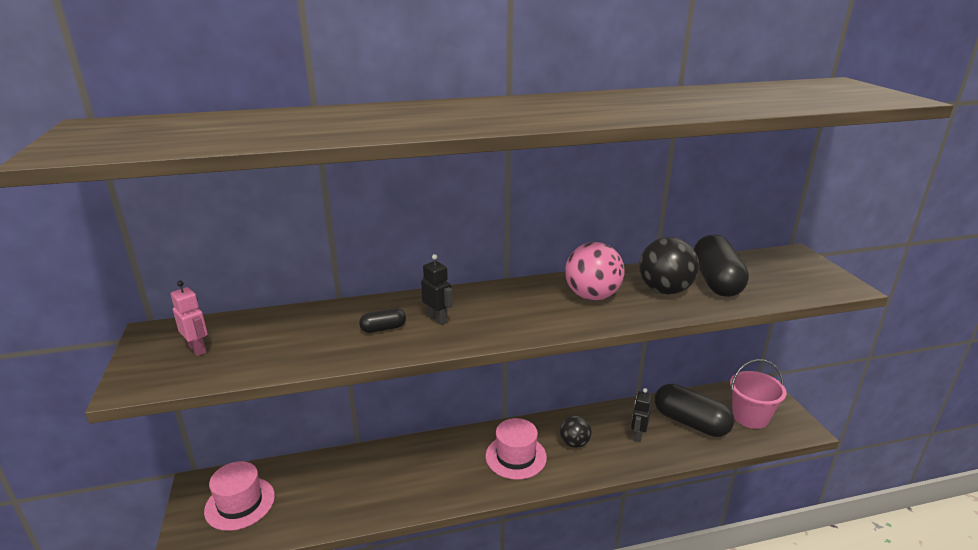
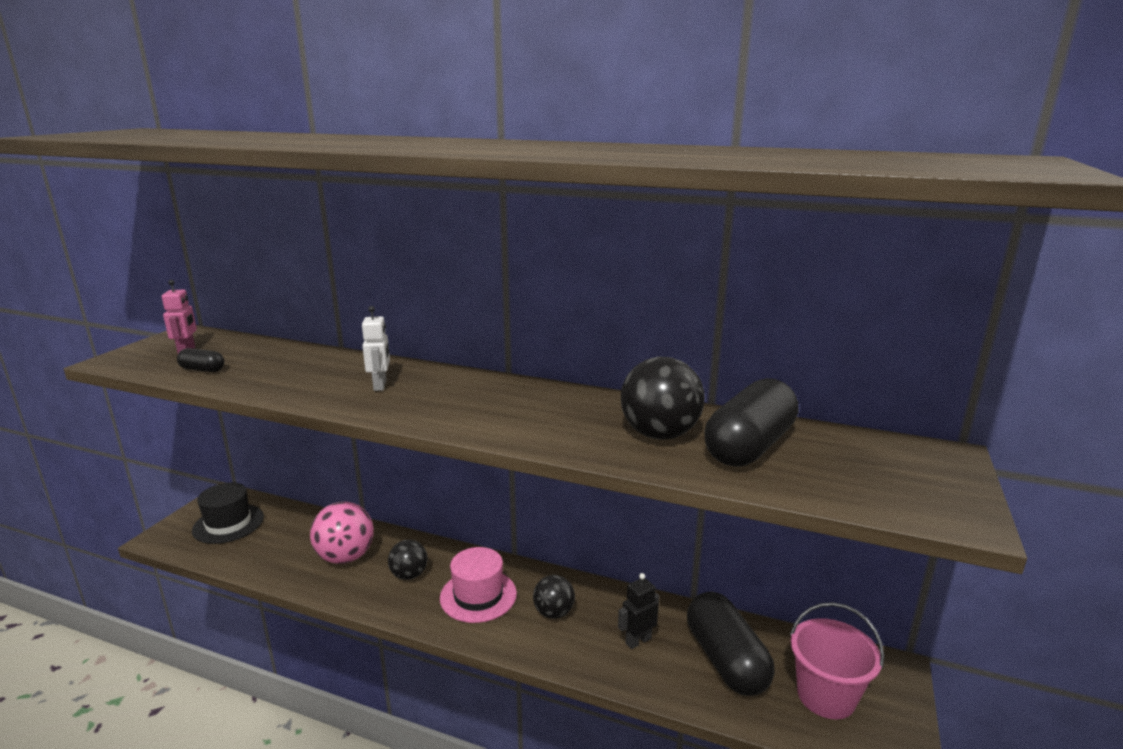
camera: 35 degrees right, 5 degrees down
pink hat [204,461,275,531] -> black hat [192,483,264,544]
black capsule [359,308,406,333] -> black capsule moved to [177,348,224,372]
black robot [421,254,453,325] -> white robot [362,306,390,391]
pink ball [565,242,625,301] -> pink ball moved to [310,502,374,564]
none -> black ball [388,540,428,580]

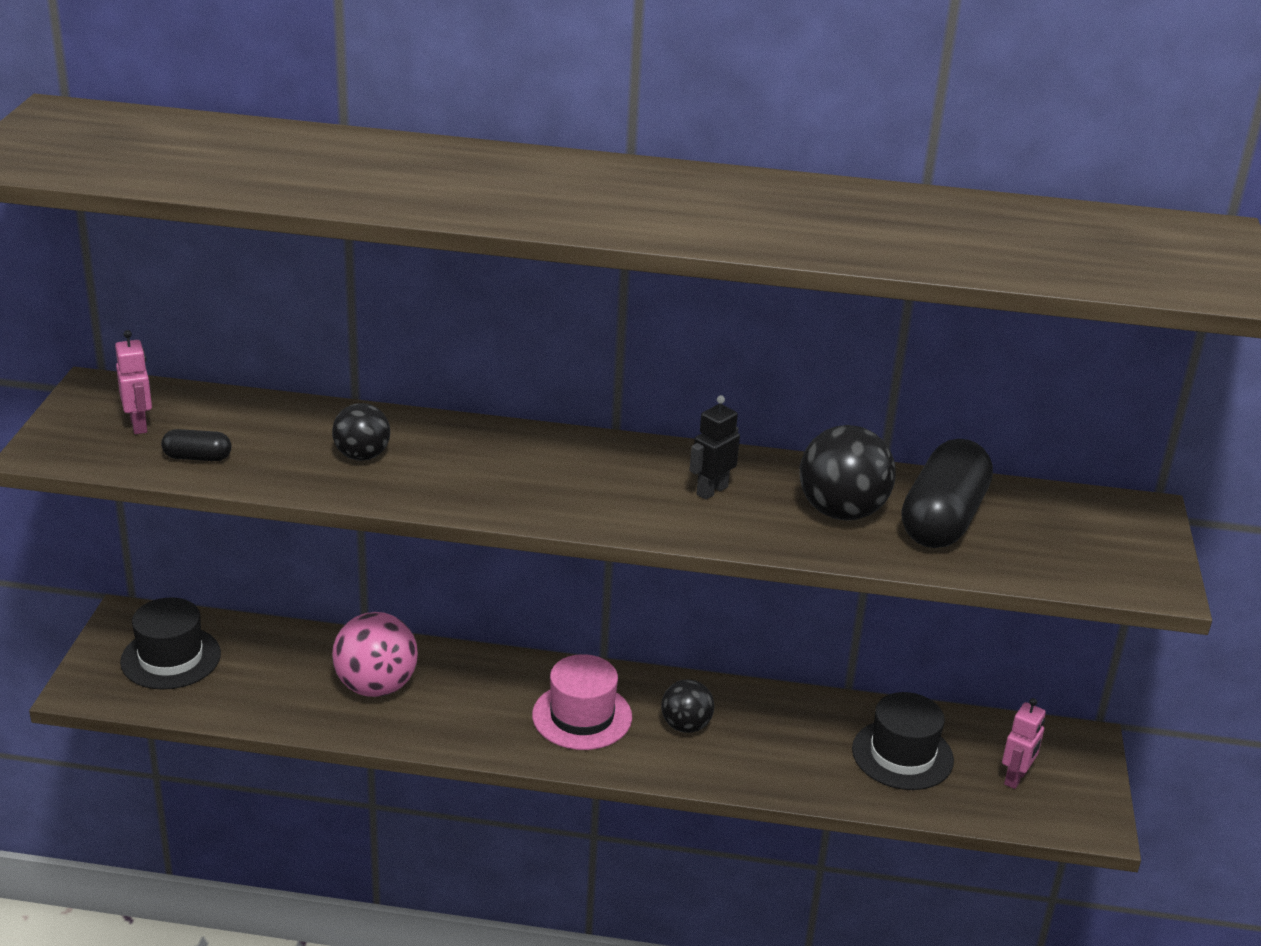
camera: 15 degrees left, 10 degrees up
white robot [362,306,390,391] -> none
black ball [388,540,428,580] -> black ball moved to [332,403,390,461]
black robot [618,573,659,649] -> black robot moved to [690,395,740,500]
black capsule [687,592,775,696] -> black hat [852,692,954,790]
pink bucket [790,602,884,719] -> pink robot [1002,698,1046,789]

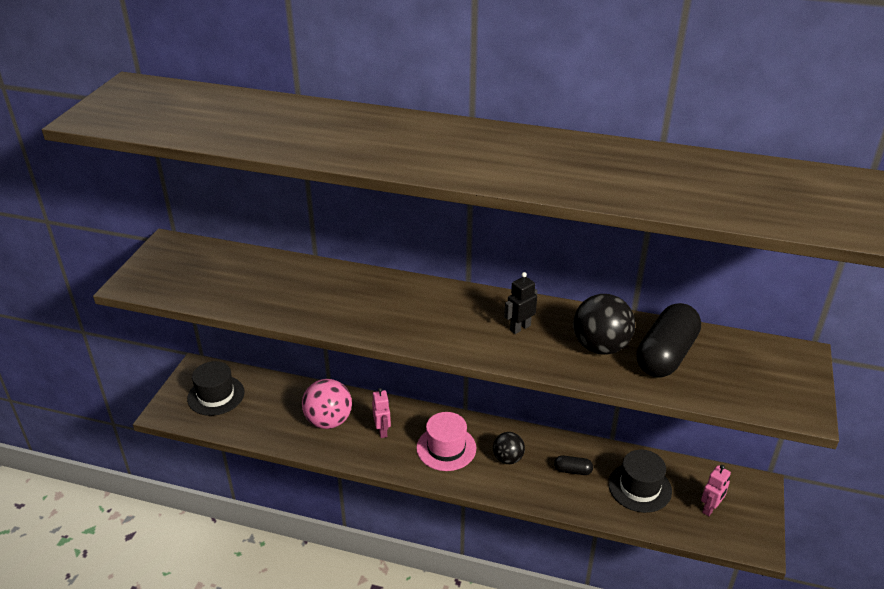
camera: 10 degrees right, 5 degrees up
pink robot [115,330,152,434] -> pink robot moved to [372,388,391,438]
black capsule [161,429,231,461] -> black capsule moved to [554,455,593,475]
black ball [332,403,390,461] -> none

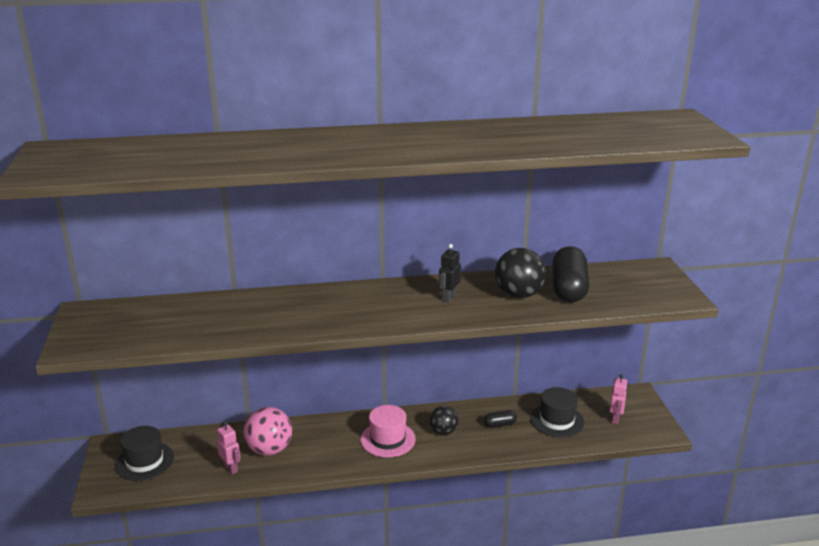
camera: 25 degrees left, 10 degrees down
pink robot [372,388,391,438] -> pink robot moved to [217,422,240,474]

